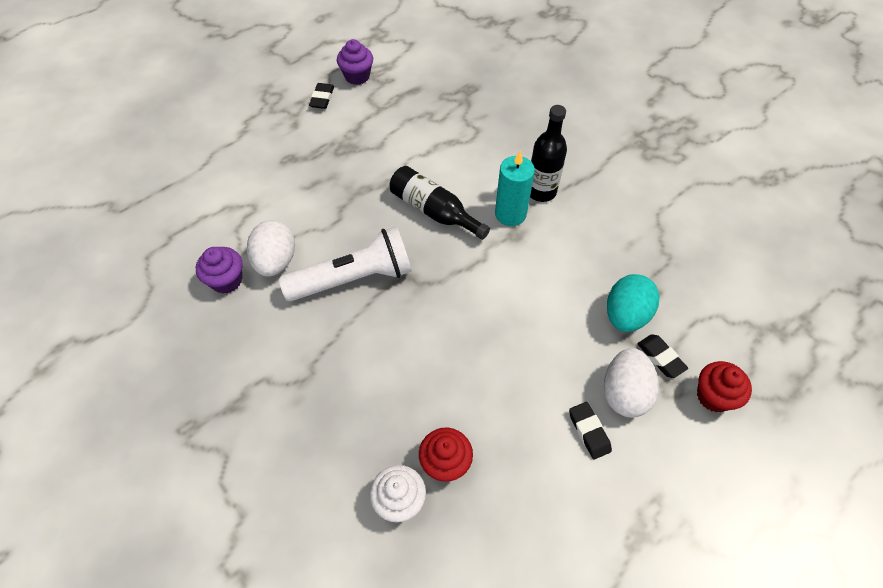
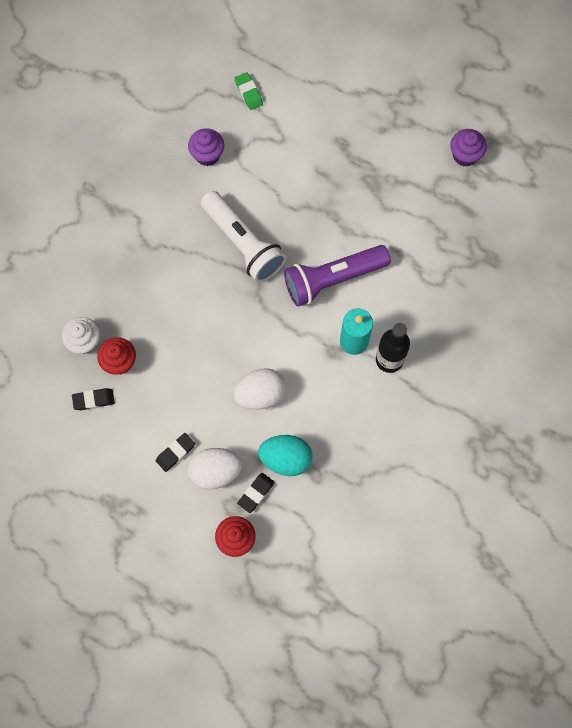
camera: 70 degrees right, 15 degrees up
white egg [247,220,295,277] -> white egg moved to [233,368,286,410]
black eraser [309,83,334,109] -> black eraser moved to [72,388,115,410]
black bottle [390,166,490,240] -> purple flashlight [284,245,391,307]
none -> green eraser [234,72,263,110]

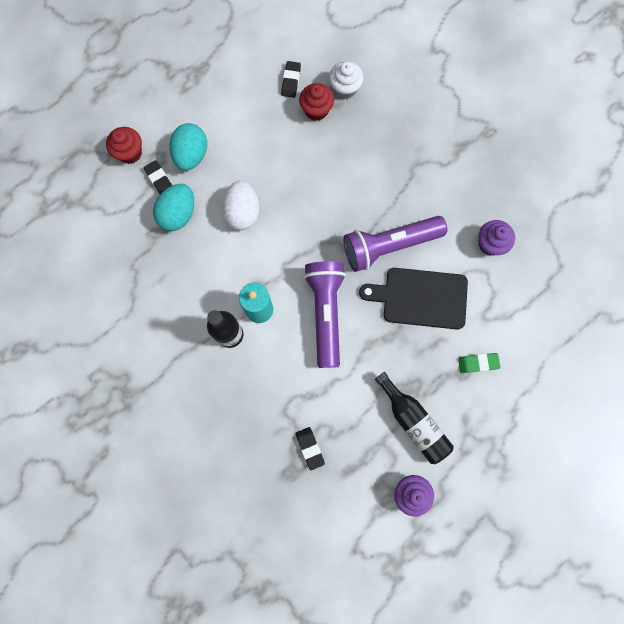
camera: 110 degrees right, 5 degrees up
black eraser [156,433,195,472] -> black eraser moved to [296,427,325,470]
white egg [188,448,242,490] -> turquoise egg [169,123,207,171]
white flashlight [201,191,286,283] -> purple flashlight [343,216,447,272]
green eraser [234,72,263,110] -> green eraser moved to [458,353,500,373]
none -> black cutting board [359,268,468,330]
none -> black bottle [375,372,454,464]

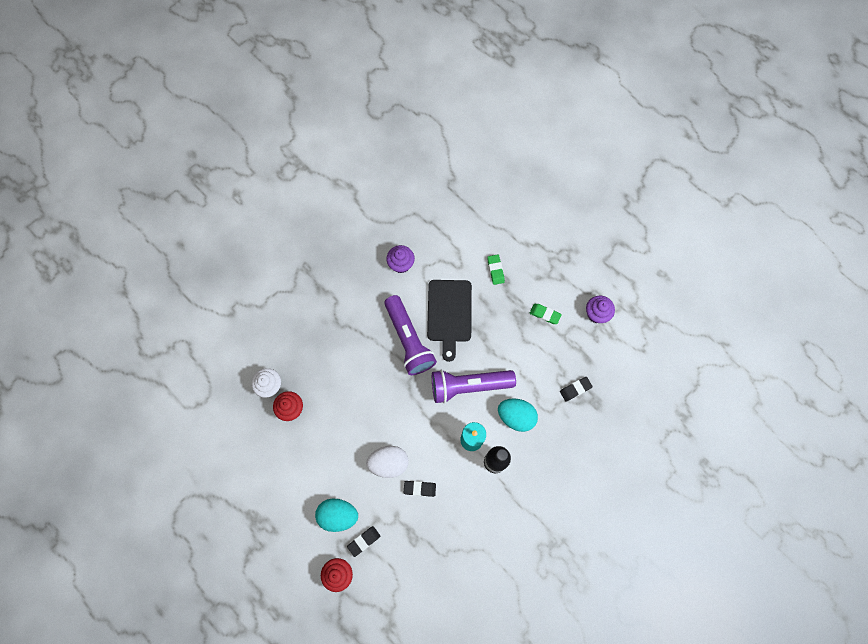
camera: 95 degrees left, 5 degrees down
turquoise egg [153,184,194,231] -> turquoise egg moved to [498,399,538,432]
black eraser [281,61,301,98] -> black eraser moved to [403,481,436,497]
black bottle [375,372,454,464] -> green eraser [530,304,562,324]

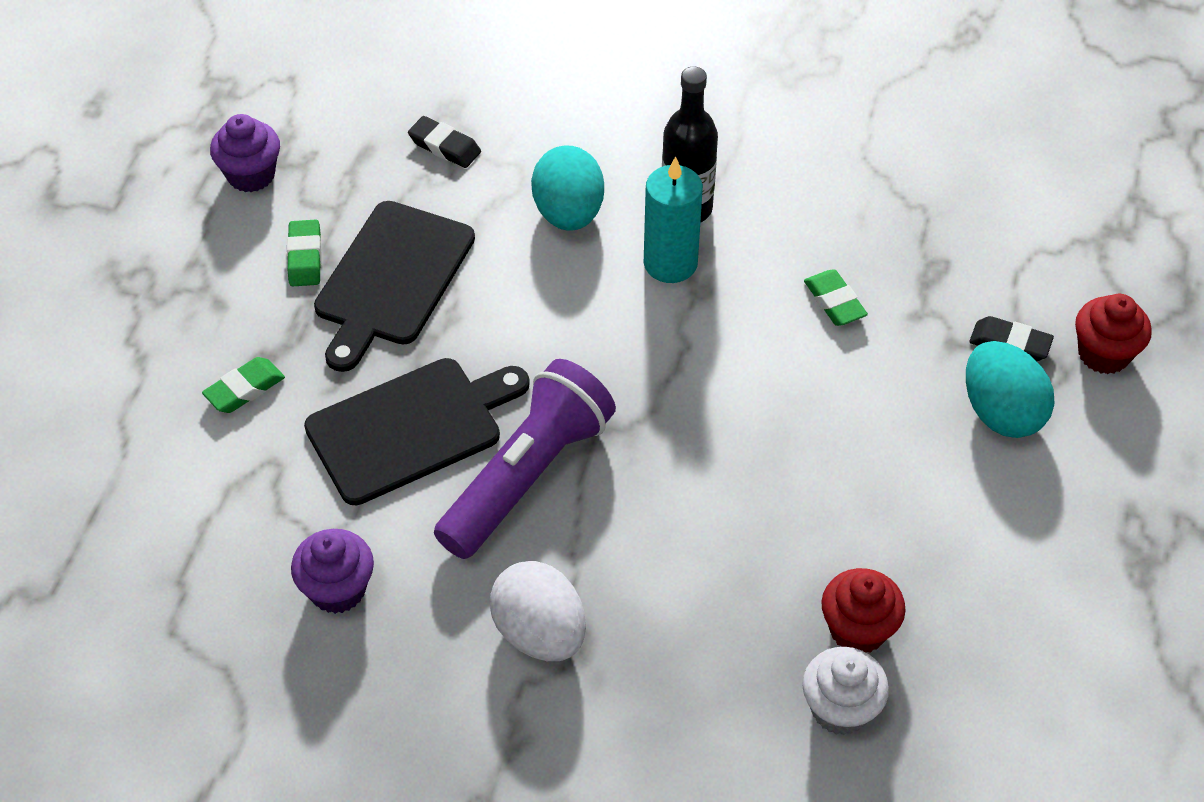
camera: 120 degrees left, 20 degrees down
white egg [366,446,409,478] -> white egg moved to [490,561,586,661]
black eraser [403,481,436,497] -> green eraser [804,269,868,326]
purple flashlight [432,370,516,404] -> none
none -> black cutting board [314,201,475,372]

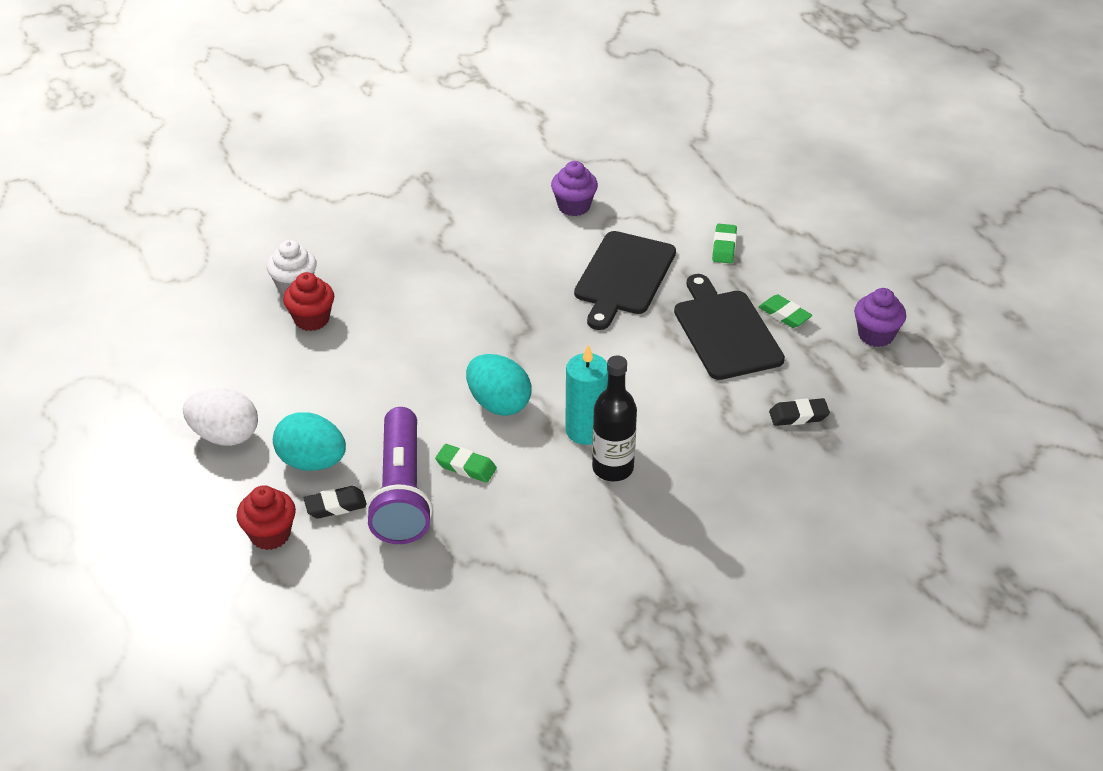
camera: 140 degrees right, 10 degrees down
purple flashlight [434,359,616,559] -> purple flashlight moved to [366,407,433,544]
white egg [490,561,586,661] -> white egg moved to [183,388,258,446]
turquoise egg [531,145,604,231] -> turquoise egg moved to [466,354,531,416]

